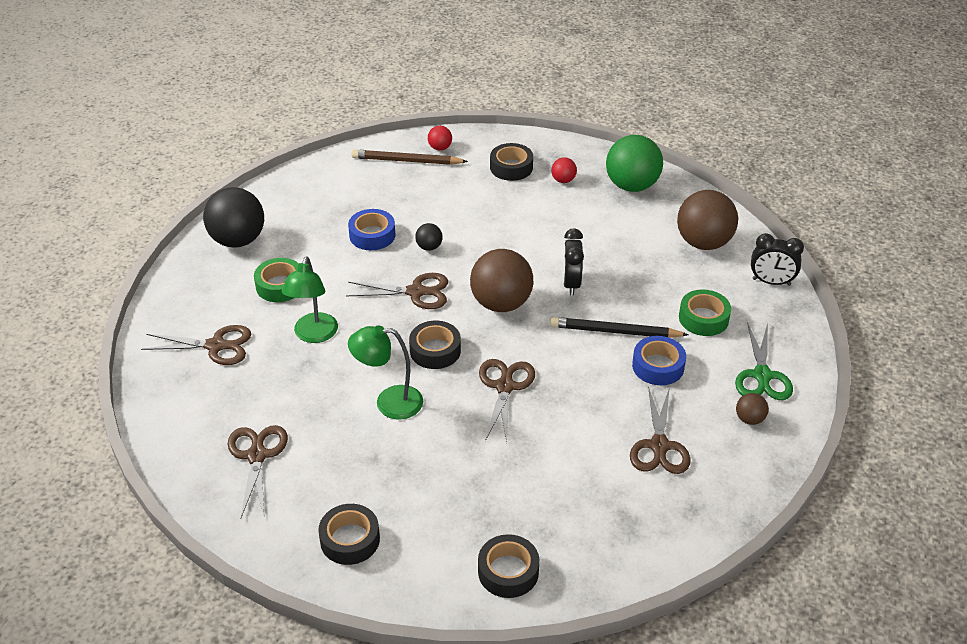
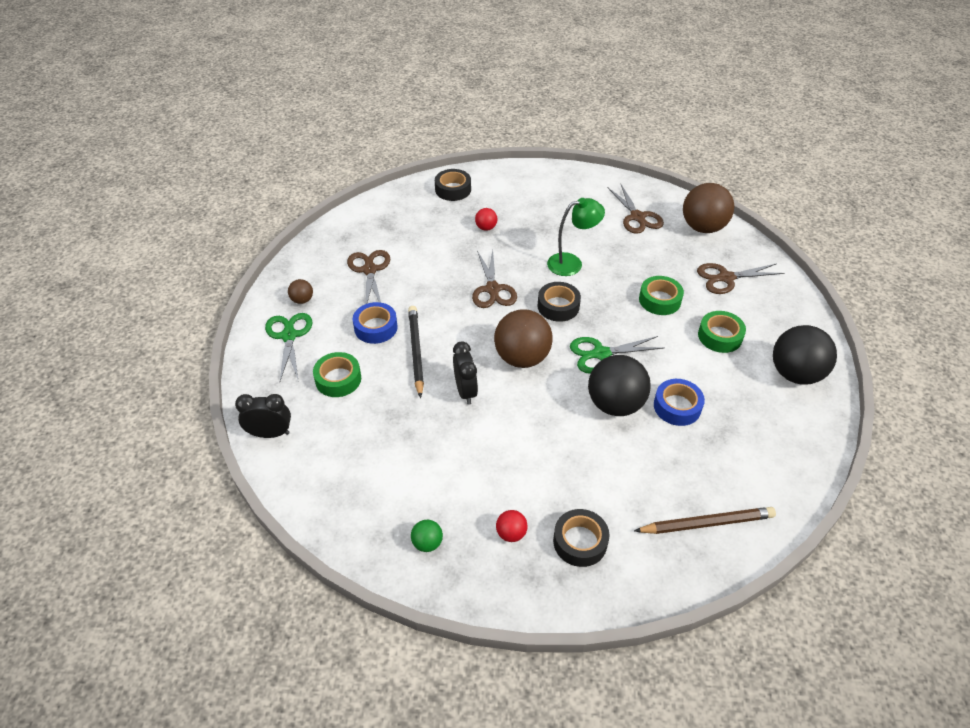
camera: 165 degrees right, 5 degrees up
green lamp [282,257,338,343] -> green tape [639,276,684,315]
black tape [318,504,380,565] -> none
brown scissors [346,273,448,309] -> green scissors [570,336,663,374]
black ball [415,223,443,251] -> black ball [588,355,651,416], size x2.19
red ball [428,126,452,151] -> red ball moved to [475,208,497,231]
black pencil [550,317,688,338] -> black pencil turned 90 degrees counterclockwise [408,306,424,398]
green ball [606,135,663,192] -> green ball [411,520,443,552], size x0.46
brown ball [677,190,738,250] -> brown ball moved to [683,183,734,233]

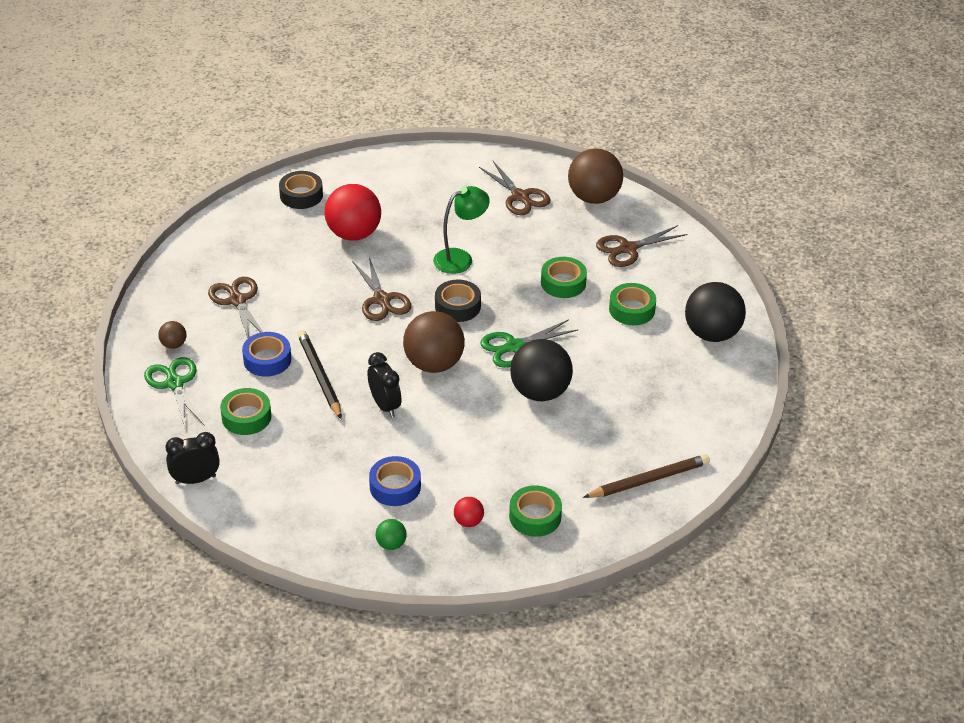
camera: 15 degrees left, 5 degrees down
red ball [475,208,497,231] -> red ball [324,184,381,240], size x2.19
black tape [553,509,609,567] -> green tape [509,485,562,537]
blue tape [654,379,705,426] -> blue tape moved to [369,456,421,506]

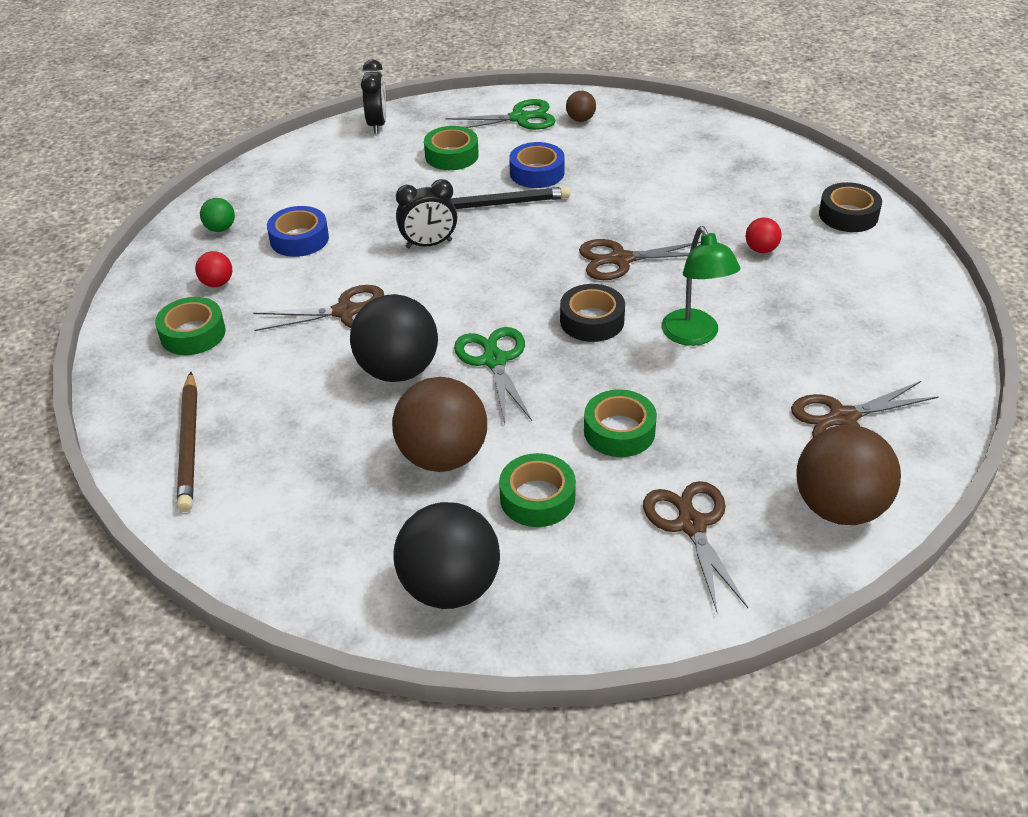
camera: 105 degrees right, 0 degrees up
brown scissors [208,277,263,338] -> brown scissors moved to [253,285,384,331]
red ball [324,184,381,240] -> red ball [746,218,782,253], size x0.46
brown ball [403,311,465,373] -> brown ball moved to [392,377,487,472]

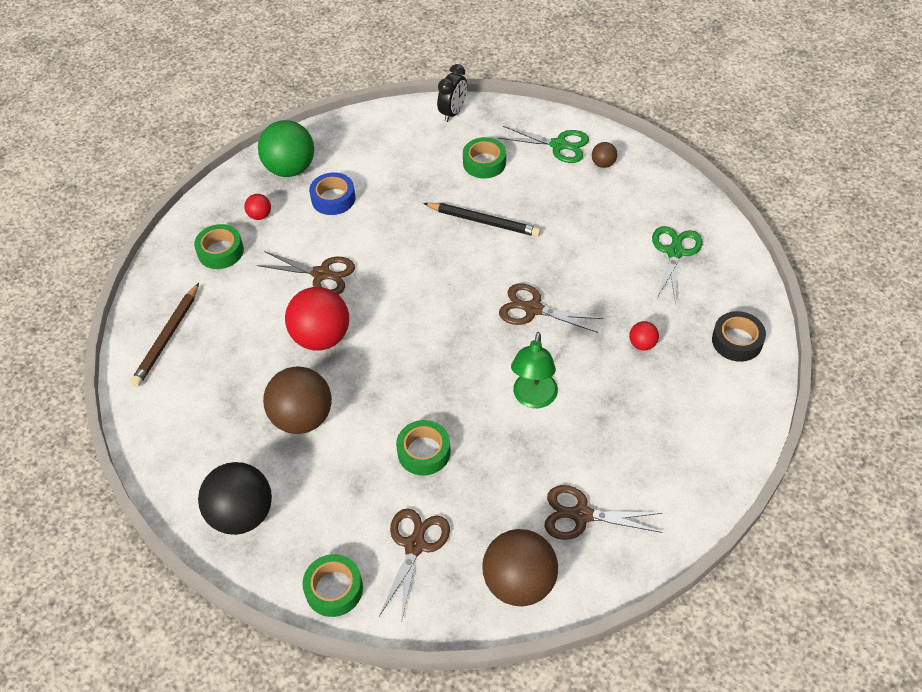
camera: 30 degrees right, 10 degrees up
green ball [200,198,235,232] -> green ball [258,120,314,177], size x2.19
black ball [350,294,438,382] -> red ball [285,287,349,351]
black clock [396,179,457,248] -> none
green scissors [454,327,532,423] -> green scissors moved to [652,226,703,304]
green tape [499,453,576,527] -> green tape moved to [302,554,363,617]
blue tape [509,142,565,188] -> none
black tape [560,284,625,342] -> none

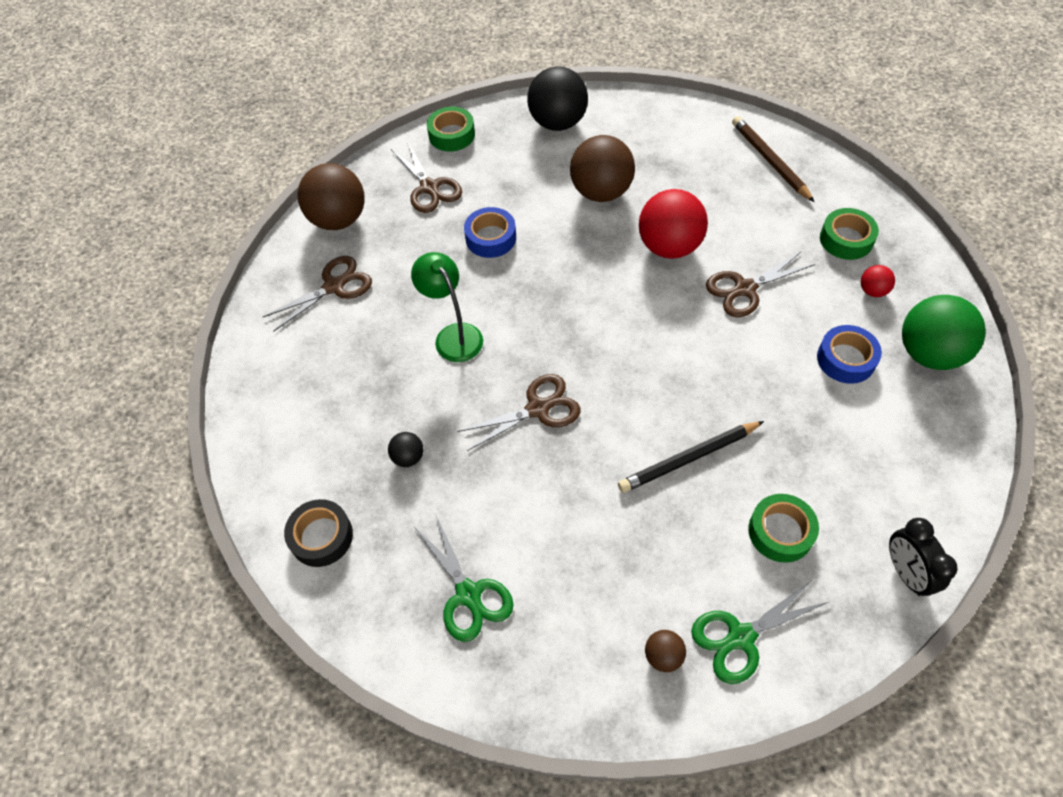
camera: 135 degrees right, 5 degrees up
green tape [396,420,451,476] -> blue tape [464,207,516,258]
red ball [629,321,659,351] -> black ball [388,432,424,467]

